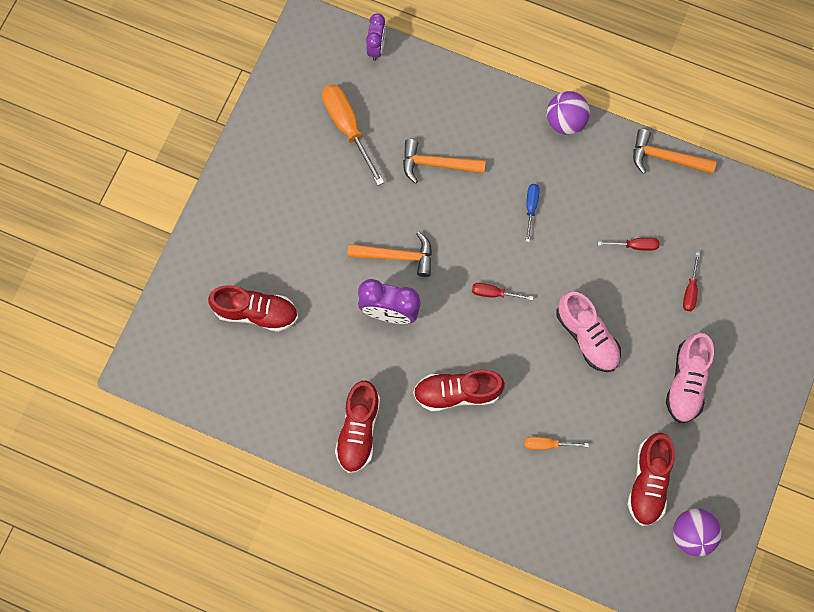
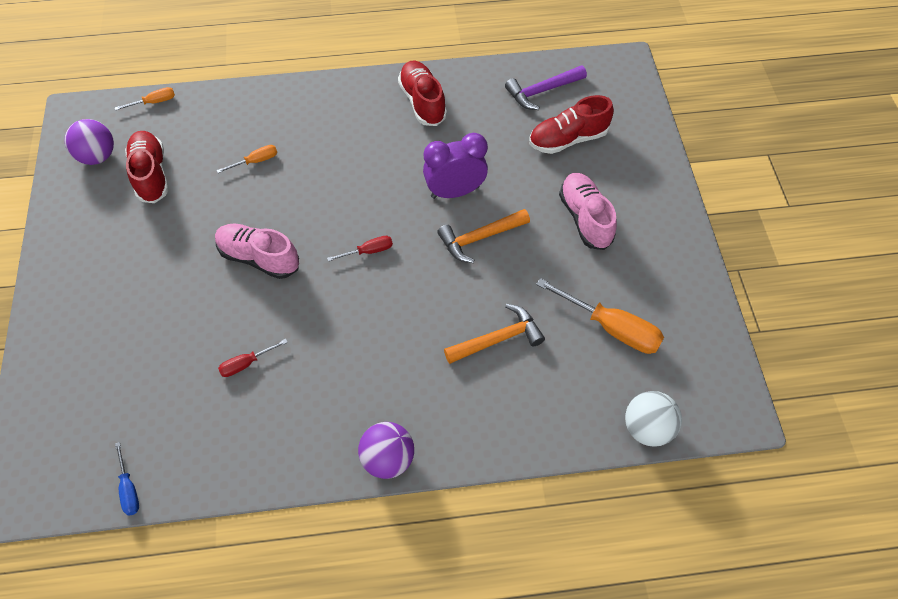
camera: 150 degrees right, 15 degrees down
purple clock [366,13,386,61] -> white ball [625,391,682,447]
red shoe [413,370,505,411] -> none
blue screwdriver [525,184,540,242] -> blue screwdriver moved to [115,442,139,516]
orange hammer [633,129,717,174] -> none
pink shoe [666,333,714,423] -> pink shoe moved to [559,173,617,250]
red screwdriver [683,252,700,311] -> none
none -> orange screwdriver [115,87,175,110]
none -> purple hammer [505,65,587,110]

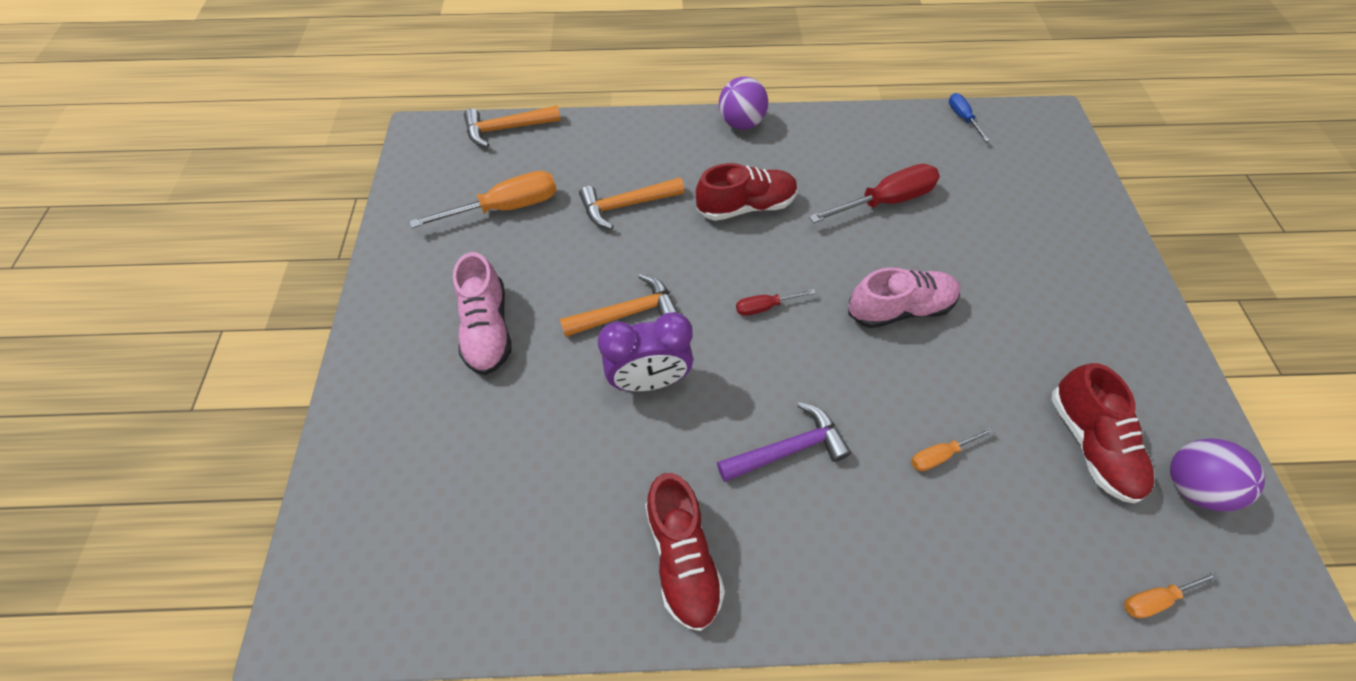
camera: 175 degrees left, 0 degrees up
pink shoe [215,224,299,279] -> pink shoe turned 45 degrees counterclockwise [848,267,961,328]
red screwdriver [218,339,288,377] -> red screwdriver [809,164,940,223], size x1.94
purple hammer [505,65,587,110] -> purple hammer moved to [717,402,851,482]
red shoe [529,95,614,154] -> red shoe moved to [696,163,798,221]
orange screwdriver [536,278,664,354] -> orange screwdriver turned 120 degrees clockwise [409,171,557,228]
white ball [625,391,682,447] -> orange hammer [464,105,561,148]

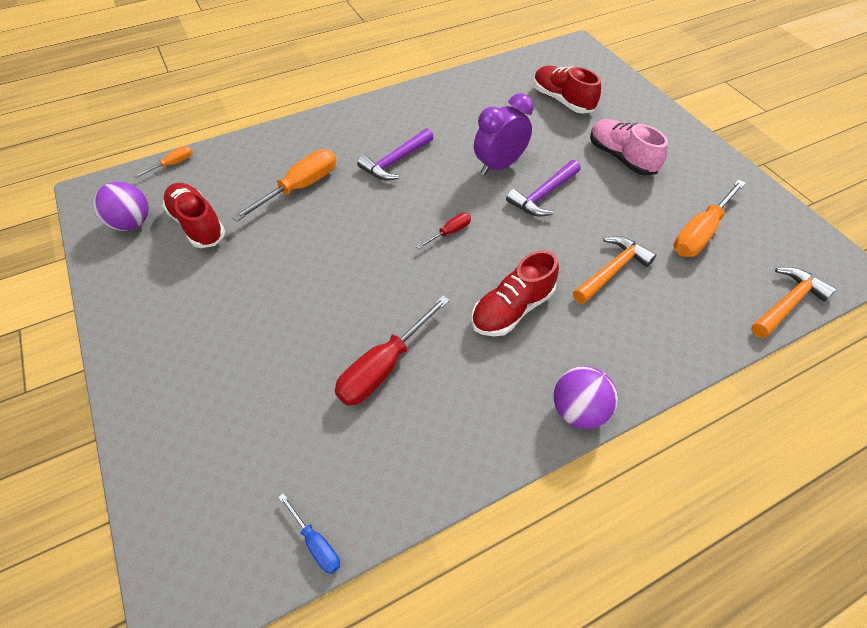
camera: 155 degrees right, 5 degrees down
orange hammer [560,274,679,337] -> purple hammer [506,160,581,217]
red shoe [645,473,725,631] -> red shoe moved to [534,66,601,114]
pink shoe [848,267,961,328] -> none
orange screwdriver [911,428,994,471] -> orange screwdriver [232,149,336,222], size x1.94

